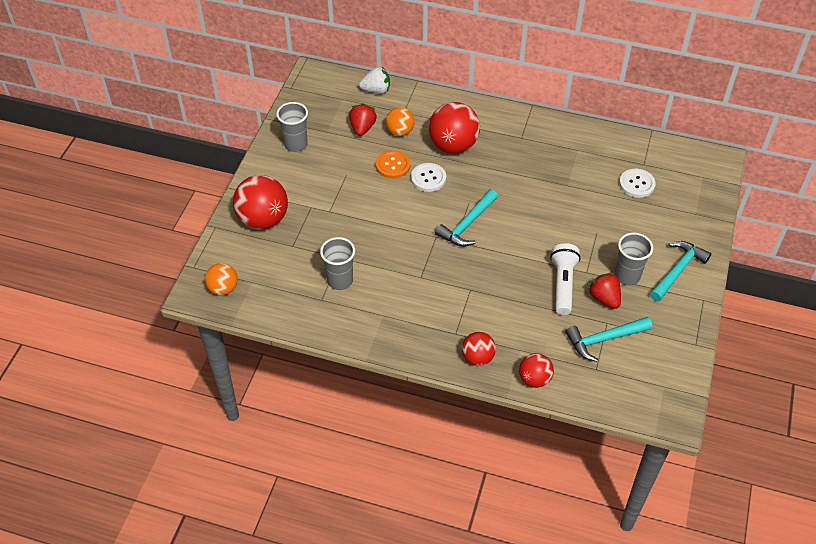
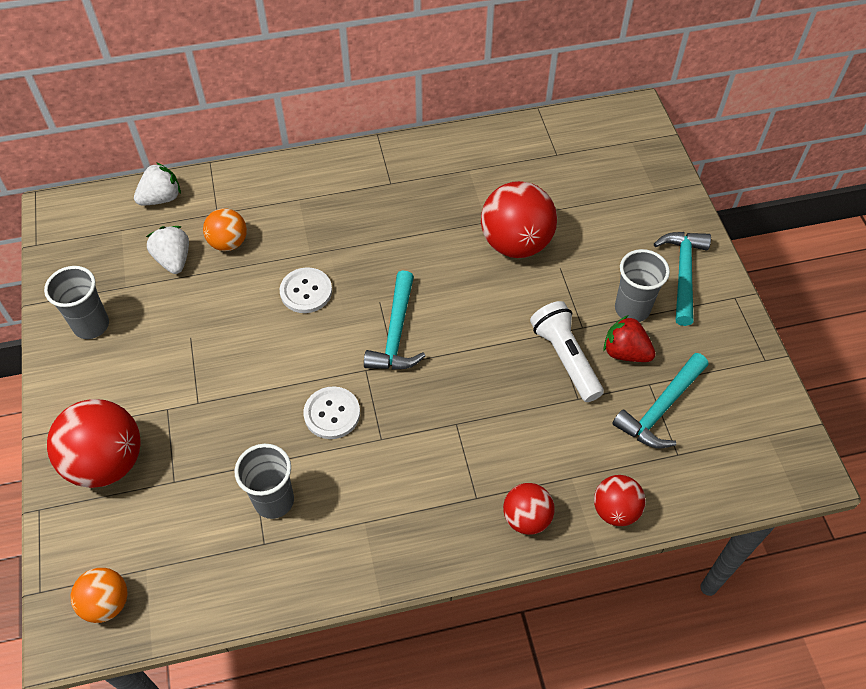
camera: 30 degrees left, 5 degrees up
red strawberry [349,104,377,136] -> white strawberry [146,226,189,274]
orange button [376,150,411,179] -> none
red ball [429,102,480,154] -> red ball moved to [481,181,557,258]
white button [619,169,656,198] -> white button moved to [303,386,360,439]

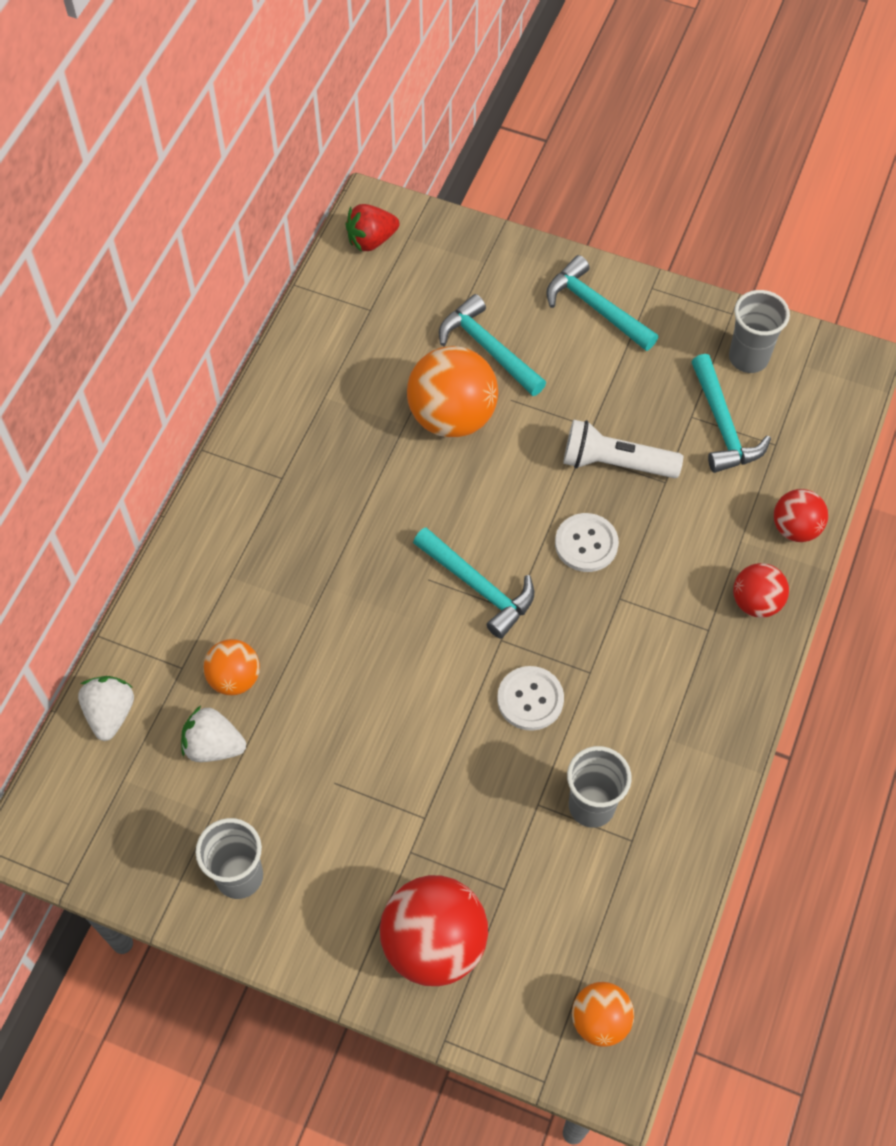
camera: 55 degrees left, 5 degrees up
white button [280,267,332,313] -> white button moved to [555,513,619,572]
red ball [481,181,557,258] -> orange ball [407,346,498,438]
red strawberry [603,315,656,362] -> red strawberry moved to [346,204,400,252]
grey cup [615,249,670,322] -> grey cup moved to [729,290,790,373]
none -> turquoise hammer [439,294,546,396]

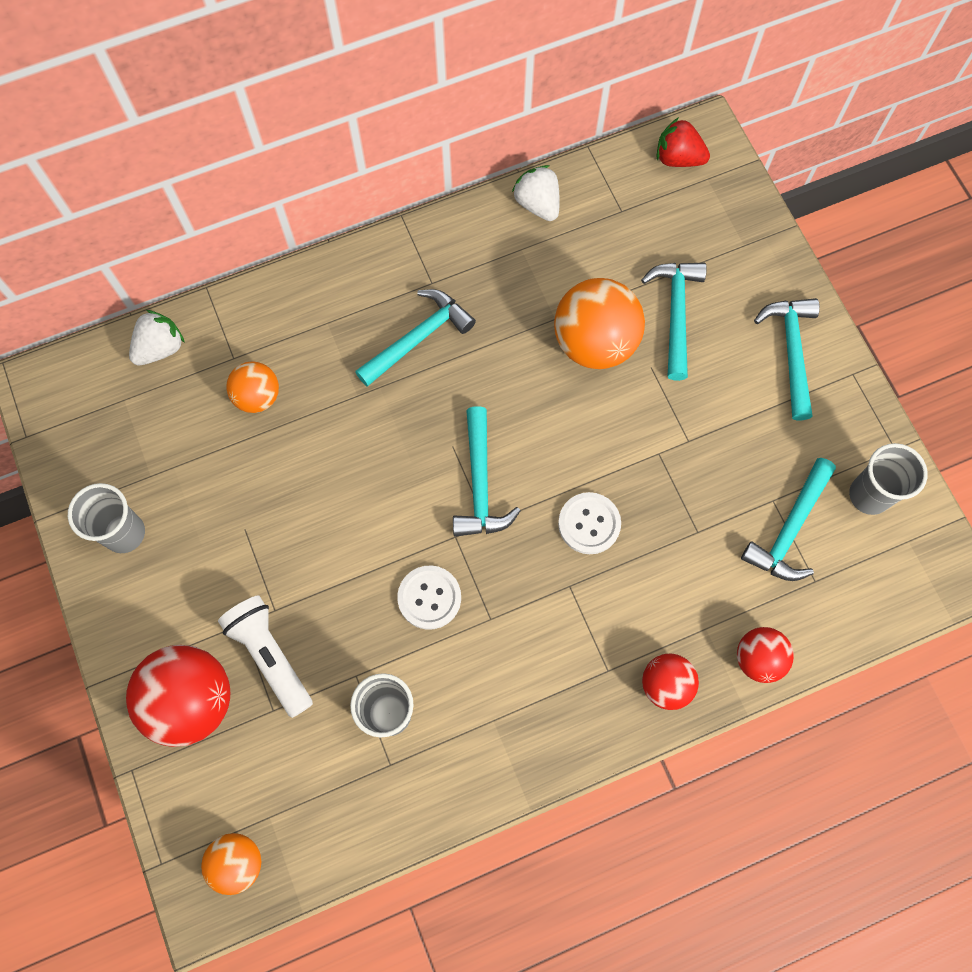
camera: 45 degrees right, 10 degrees up
white strawberry [181,706,246,762] -> white strawberry moved to [512,165,560,221]
white flashlight [563,420,683,478] -> white flashlight moved to [218,595,313,718]
none -> turquoise hammer [355,289,476,387]

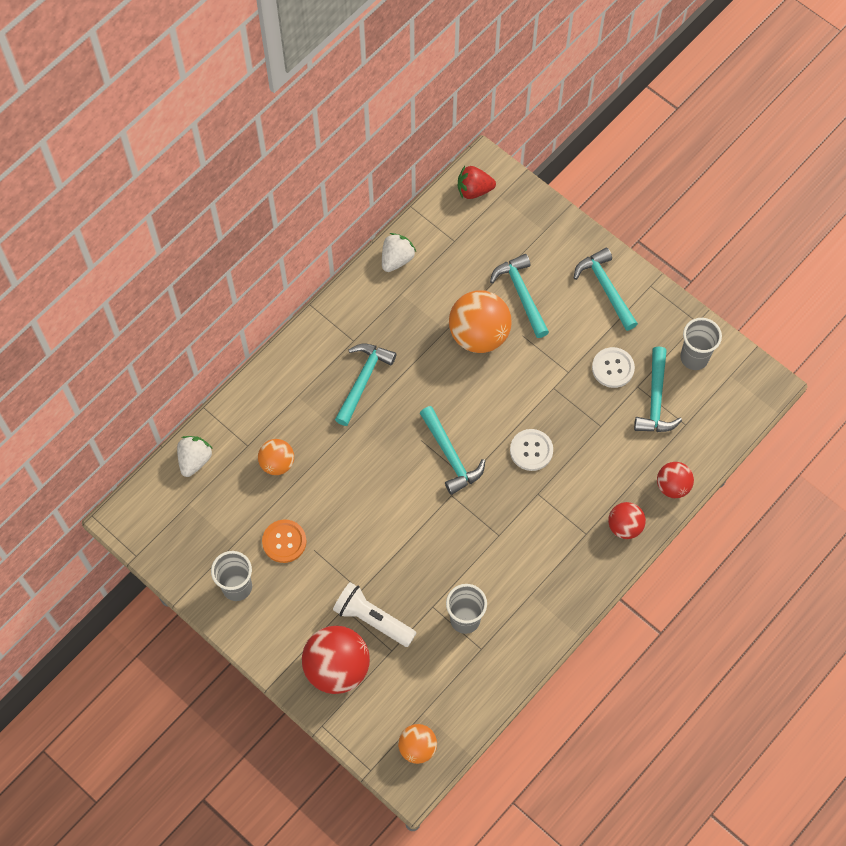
camera: 25 degrees left, 5 degrees down
white button [397,566,461,630] -> white button moved to [592,347,635,388]
white strawberry [512,165,560,221] -> white strawberry turned 90 degrees clockwise [382,233,416,272]
none -> orange button [262,519,306,563]

